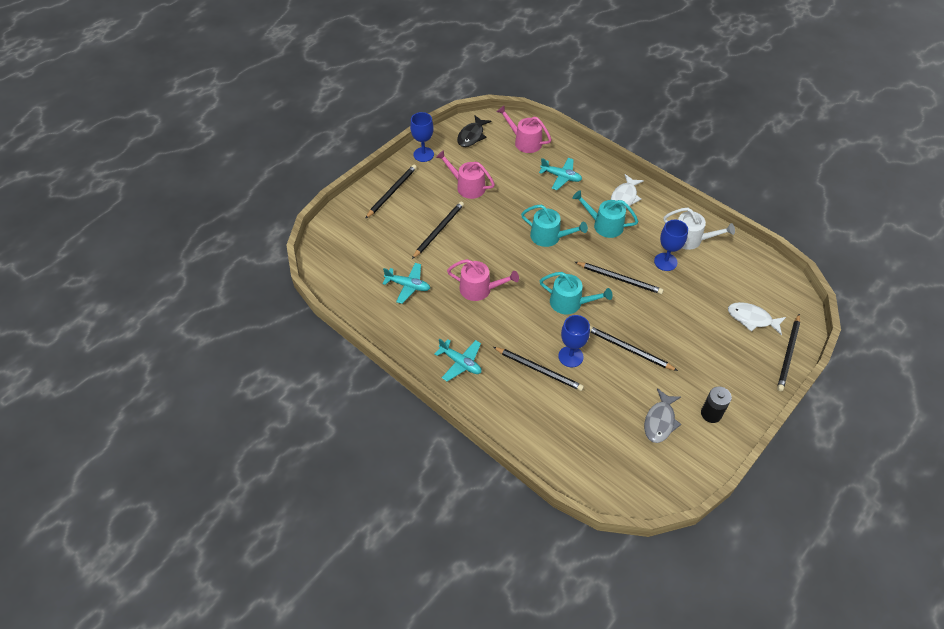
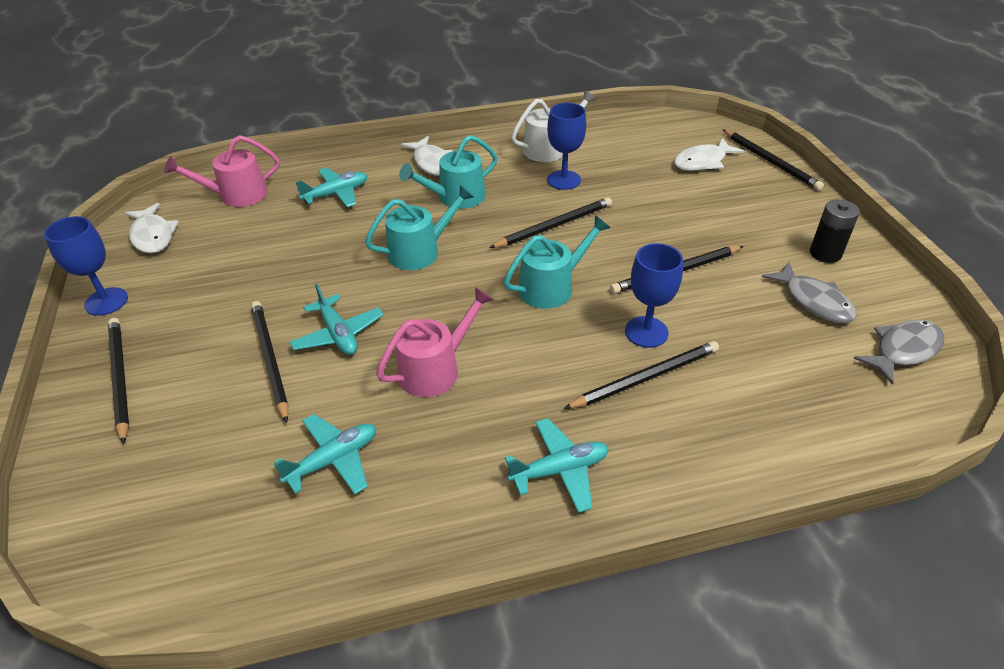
camera: 55 degrees left, 10 degrees down
pink watering can [436,150,495,199] -> none
black fish [457,115,491,147] -> white fish [124,203,179,253]
none -> turquoise plane [289,284,384,355]
none -> grey fish [854,319,944,385]

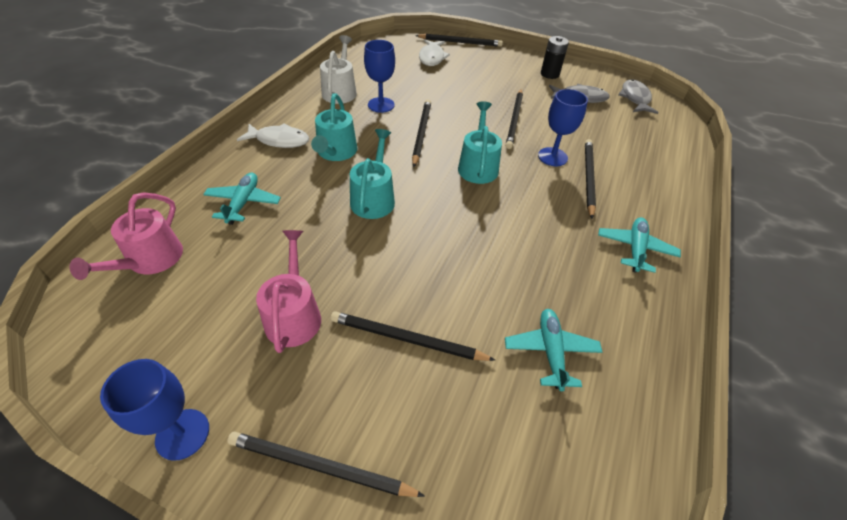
camera: 55 degrees left, 5 degrees up
white fish [124,203,179,253] -> none
turquoise plane [289,284,384,355] -> none
pink watering can [376,287,494,397] -> pink watering can moved to [256,230,321,353]

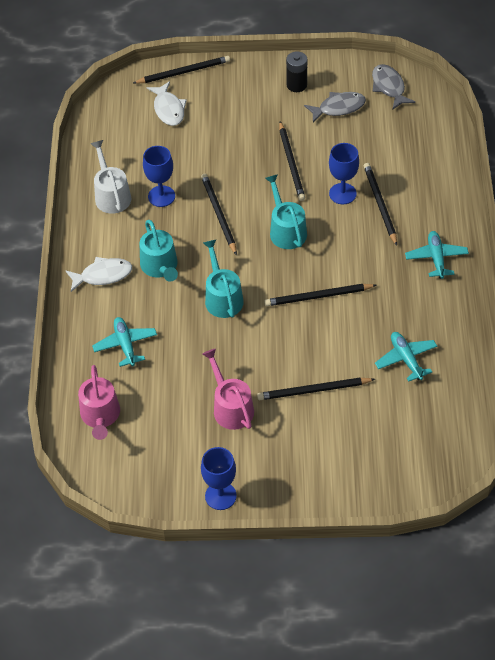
camera: 20 degrees left, 5 degrees up
black pencil [227,432,425,497] -> black pencil moved to [264,284,376,306]

